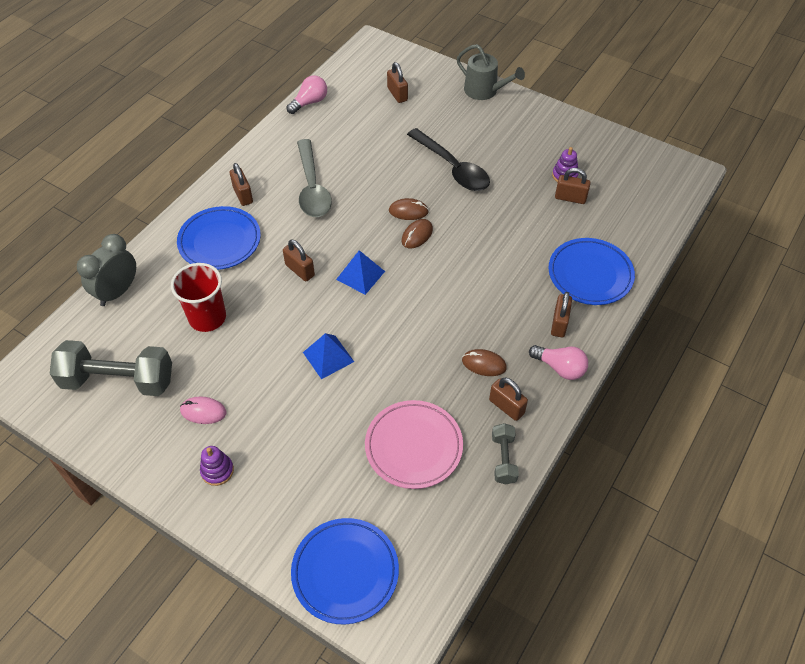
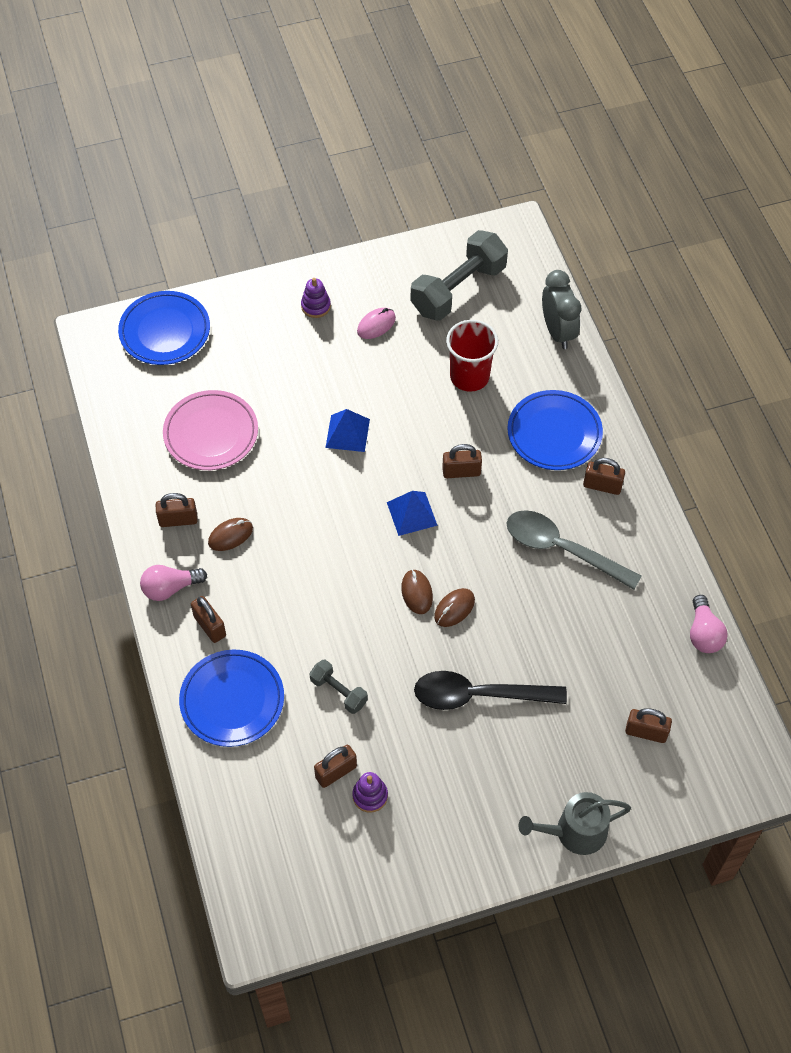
camera: 130 degrees right, 5 degrees up
grey dumbbell [492,423,519,484] -> grey dumbbell moved to [309,660,368,714]

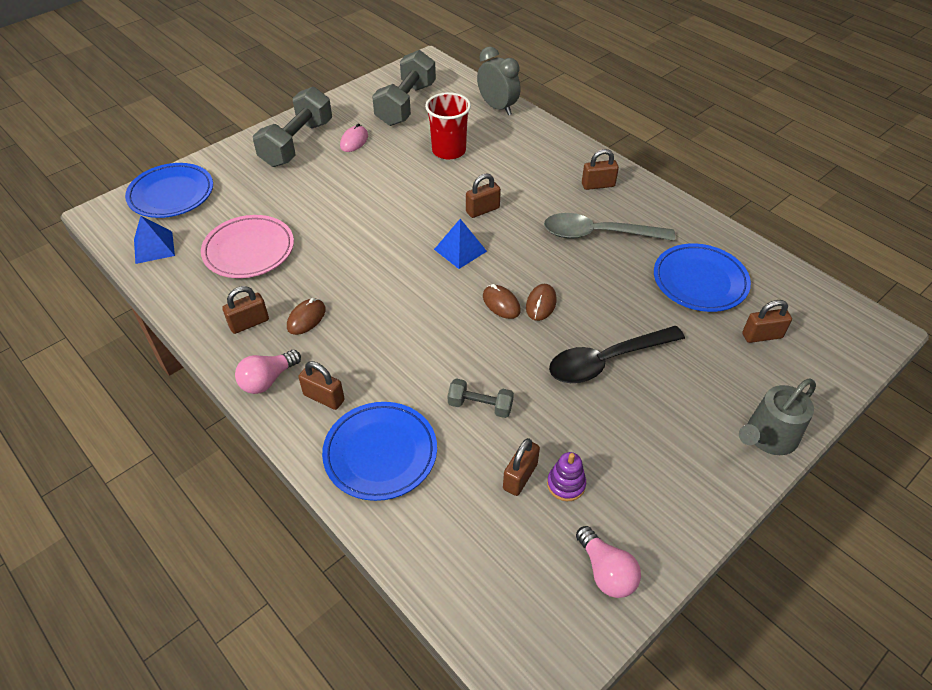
camera: 25 degrees left, 10 degrees down
purple stacking toy [301,278,331,318] -> grey dumbbell [253,87,332,167]
blue pyramid [325,409,370,452] -> blue pyramid moved to [134,216,175,264]
blue plate [507,390,603,470] -> blue plate moved to [654,243,751,312]
pink light bulb [690,595,728,653] -> pink light bulb moved to [576,526,641,598]

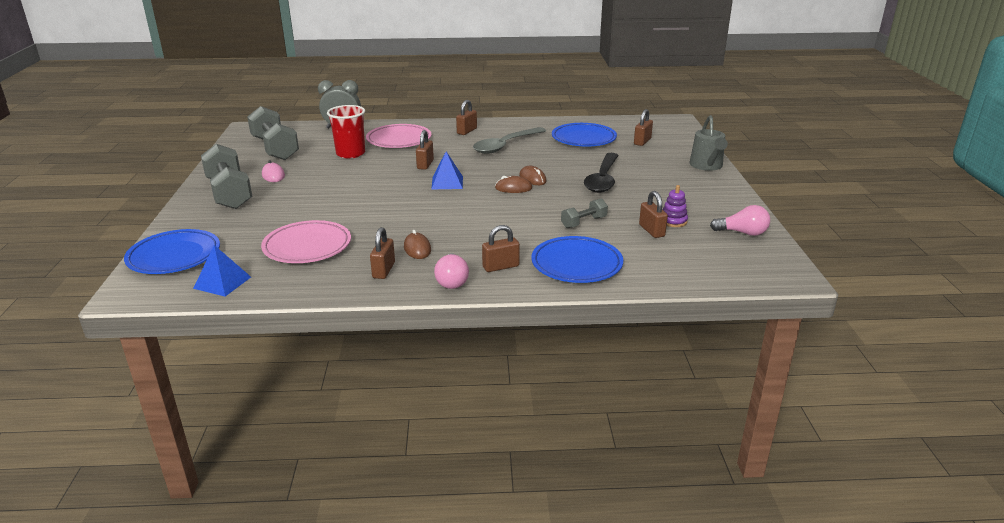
camera: 50 degrees left, 20 degrees down
none -> pink plate [366,124,431,148]

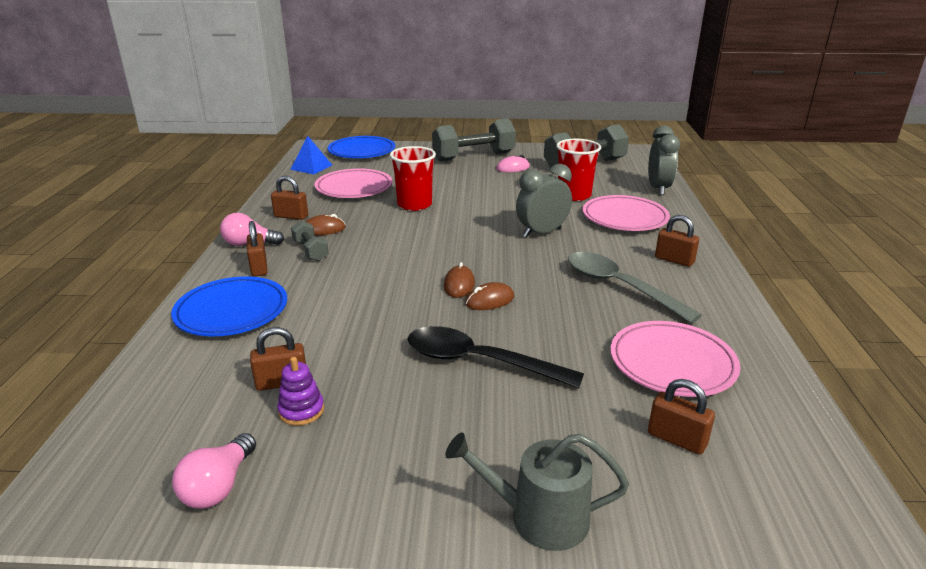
camera: 95 degrees right, 0 degrees up
brown padlock [416,130,434,170] -> grey clock [516,164,572,238]
blue pyramid [431,152,463,190] -> none
blue plate [552,123,617,146] -> pink plate [610,321,740,397]
grey dumbbell [561,198,608,228] -> grey dumbbell moved to [291,221,328,261]
none -> red cup [390,146,436,211]

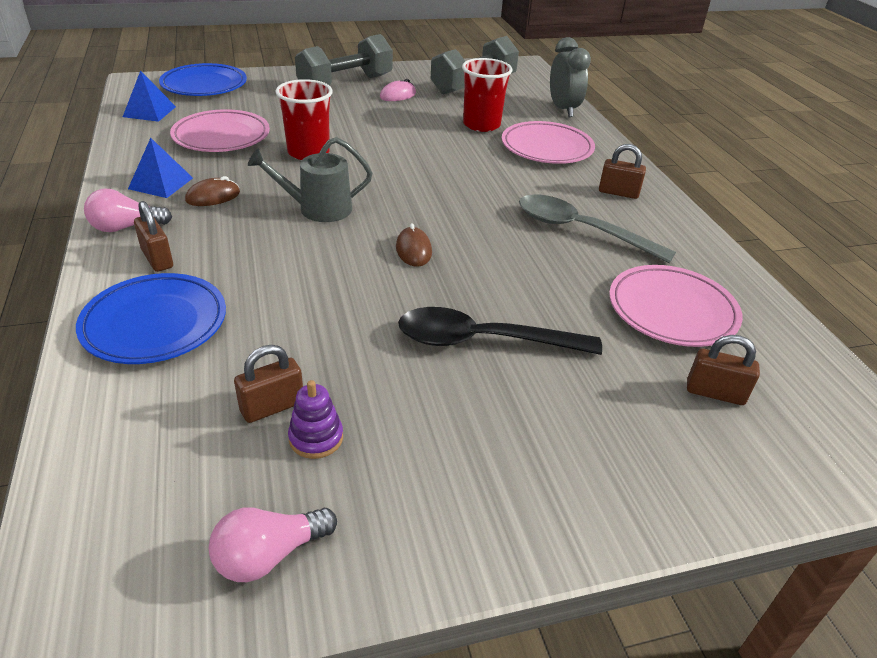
camera: 20 degrees left, 10 degrees up
pink light bulb [172,433,256,509] -> pink light bulb turned 60 degrees clockwise [209,507,337,582]
brown padlock [271,176,308,220] -> blue pyramid [128,138,193,198]
grey dumbbell [291,221,328,261] -> none
grey watering can [445,432,629,551] -> grey watering can moved to [248,137,372,222]
brown mouse [465,282,514,310] -> none
grey clock [516,164,572,238] -> none

